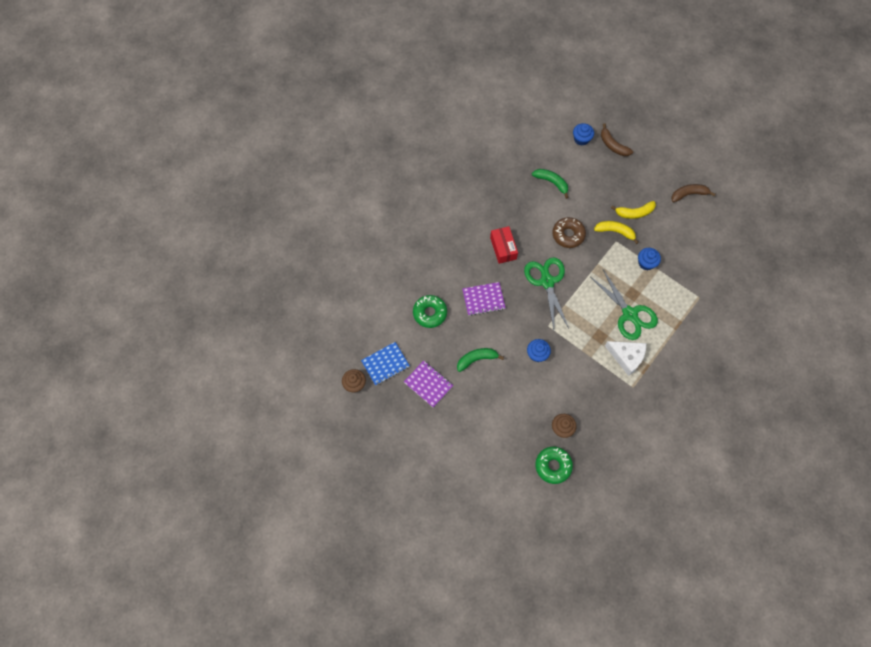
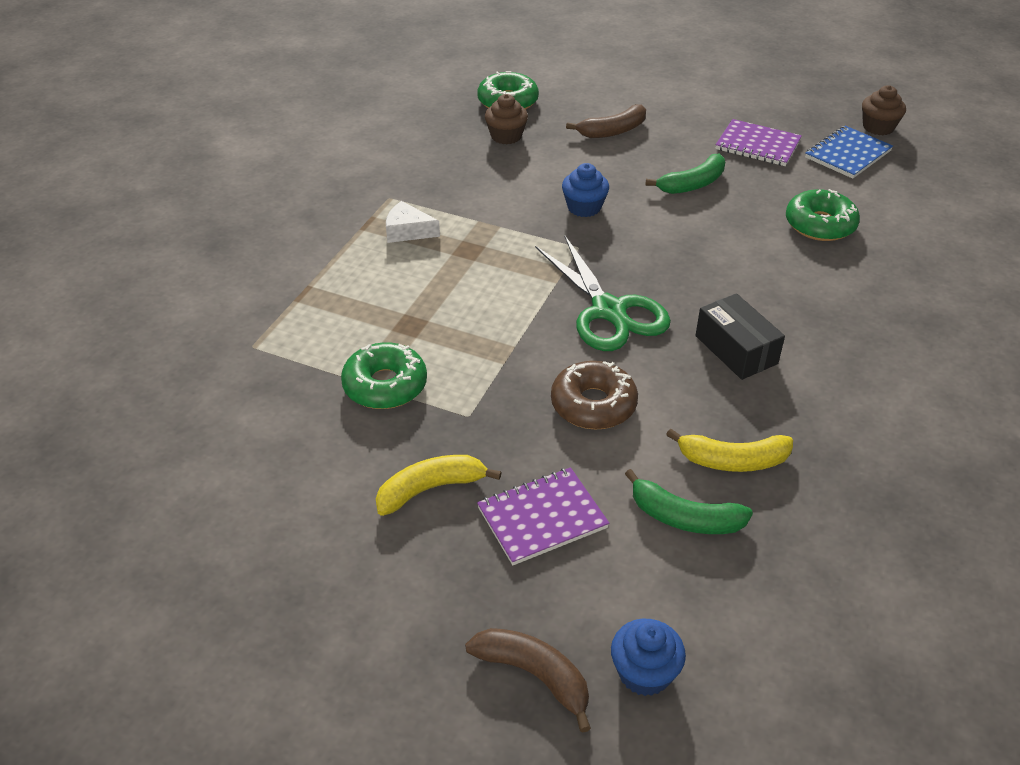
camera: 165 degrees right, 25 degrees down
purple notebook [462,282,506,316] -> purple notebook moved to [477,467,609,565]
red box [490,226,518,264] -> black box [695,293,785,380]
green scissors [591,270,658,340] -> none
yellow banana [594,221,639,244] -> yellow banana moved to [666,429,793,472]
white cheese [605,341,646,376] -> white cheese [386,201,440,243], size x0.67
blue cupcake [638,248,661,270] -> green donut [341,342,427,409]
brown banana [671,184,715,202] -> brown banana moved to [566,104,646,138]

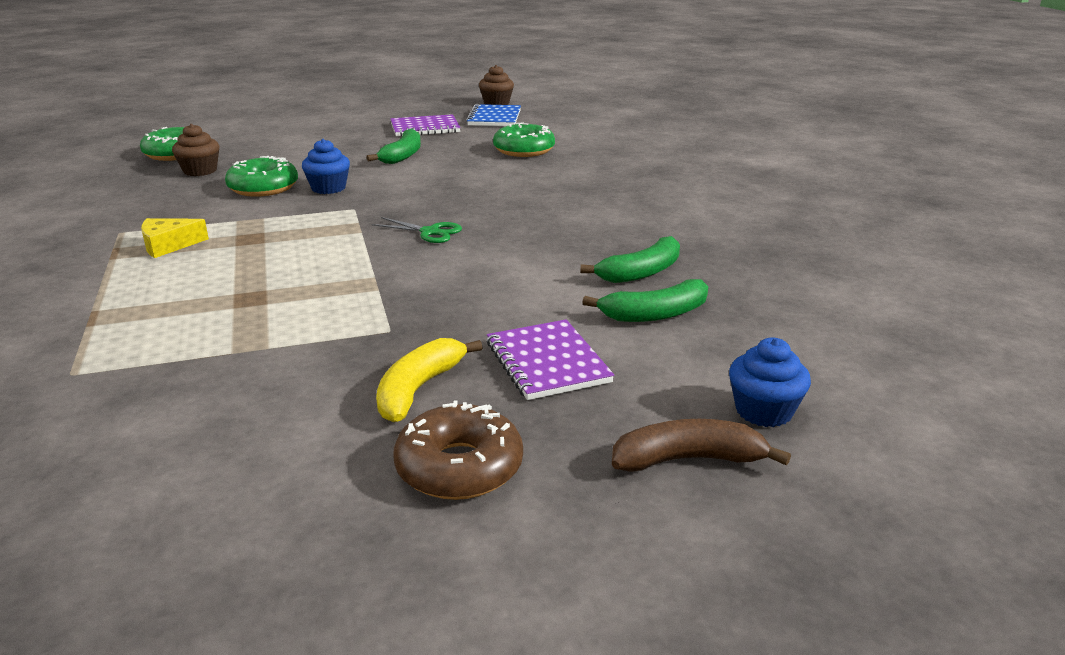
camera: 40 degrees left, 15 degrees down
green donut [341,342,427,409] -> green donut moved to [225,156,298,197]
white cheese [386,201,440,243] -> yellow cheese [141,218,209,258]
purple notebook [477,467,609,565] -> purple notebook turned 45 degrees counterclockwise [487,320,614,400]
green scissors [535,235,671,351] -> green scissors [372,217,462,243], size x0.50
brown donut [551,361,638,430] -> brown donut moved to [393,401,523,500]
brown banana [566,104,646,138] -> none
yellow banana [666,429,793,472] -> green banana [580,236,680,283]
black box [695,293,785,380] -> none

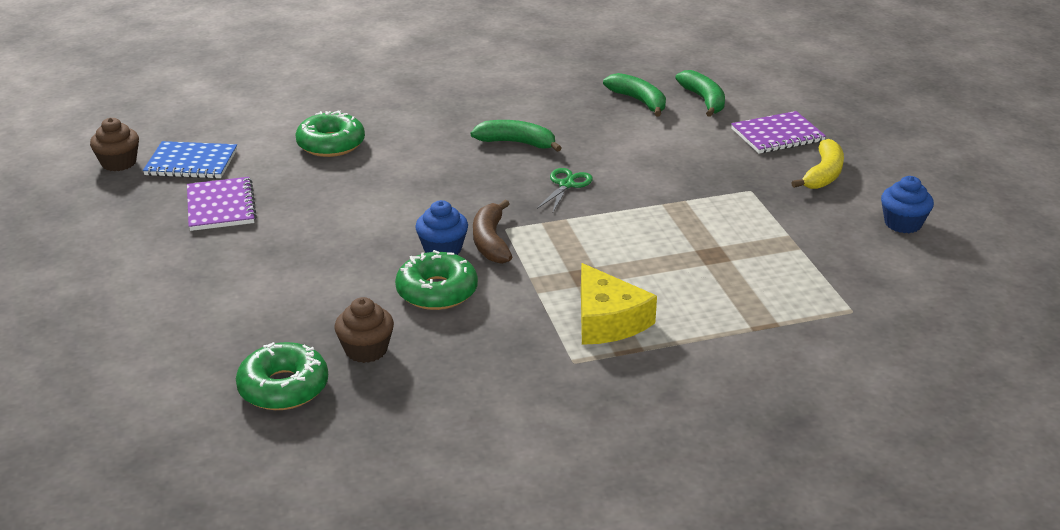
camera: 90 degrees left, 5 degrees up
yellow cheese [141,218,209,258] -> yellow cheese [581,263,657,345], size x1.50
green banana [367,129,421,164] -> green banana moved to [471,120,562,152]
yellow banana [376,338,483,422] -> yellow banana turned 90 degrees counterclockwise [791,139,844,189]
brown donut [393,401,523,500] -> none
brown banana [612,419,791,472] -> brown banana moved to [473,200,512,264]
blue cupcake [729,338,811,427] -> blue cupcake moved to [881,176,934,233]

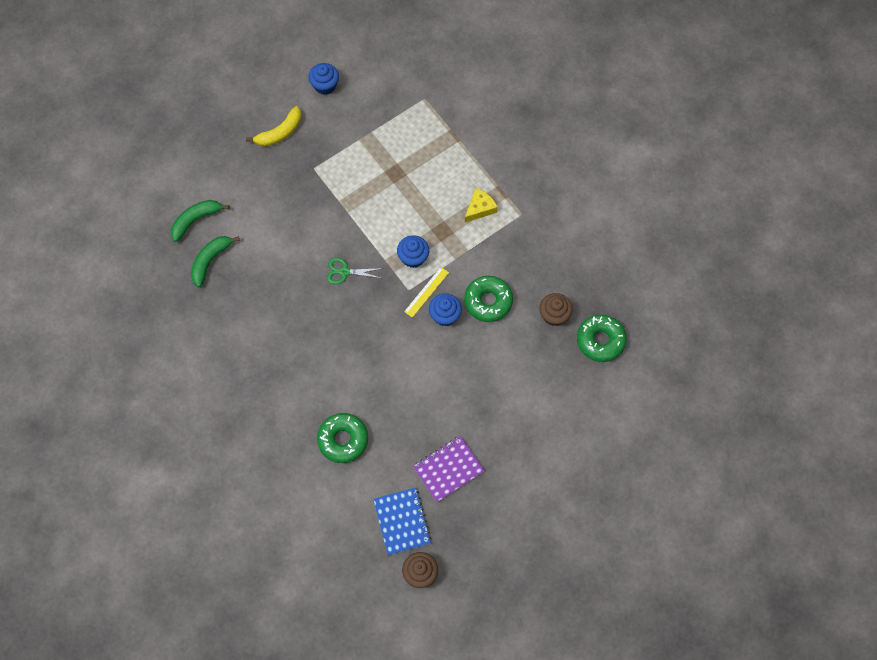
camera: 110 degrees left, 35 degrees up
green banana [471,120,562,152] -> none
brown banana [473,200,512,264] -> yellow ruler [404,267,449,318]
yellow cheese [581,263,657,345] -> yellow cheese [465,188,498,222], size x0.67
purple notebook [731,111,826,154] -> none
yellow banana [791,139,844,189] -> yellow banana turned 135 degrees clockwise [246,106,301,147]
none -> blue cupcake [397,235,429,268]

